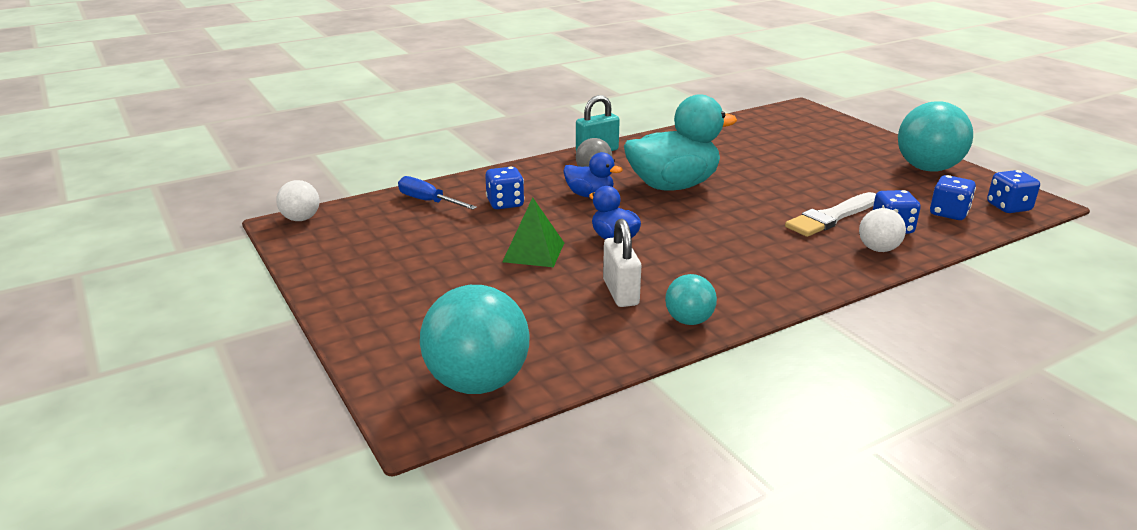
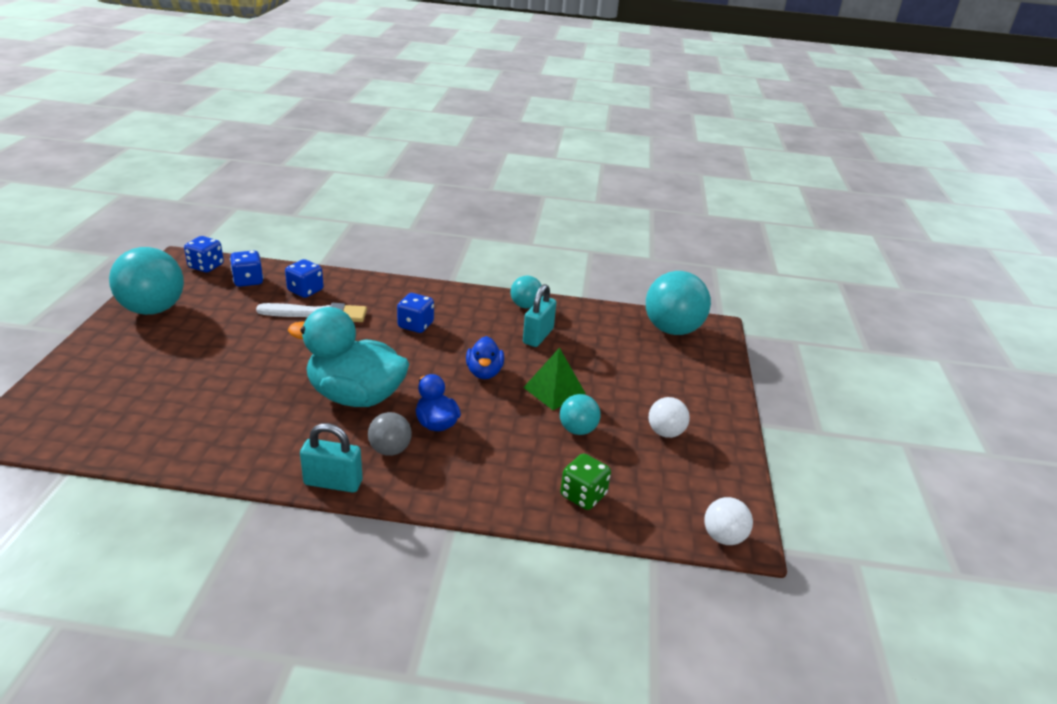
camera: 145 degrees left, 5 degrees up
blue screwdriver [398,176,477,210] -> green dice [560,453,611,510]
blue dice [485,167,524,209] -> blue dice moved to [397,293,434,333]
white padlock [603,219,641,307] -> turquoise padlock [523,284,556,347]
white ball [859,208,906,252] -> white ball moved to [649,397,690,438]
none -> turquoise ball [560,394,600,435]

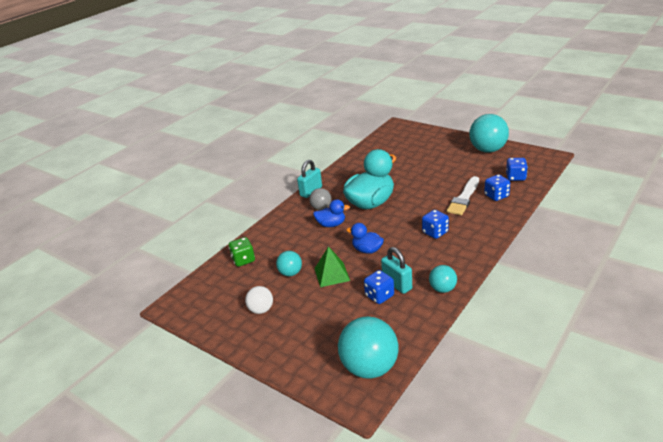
camera: 125 degrees right, 0 degrees up
blue dice [184,236,224,272] -> blue dice moved to [364,270,394,304]
white ball [704,497,753,545] -> none

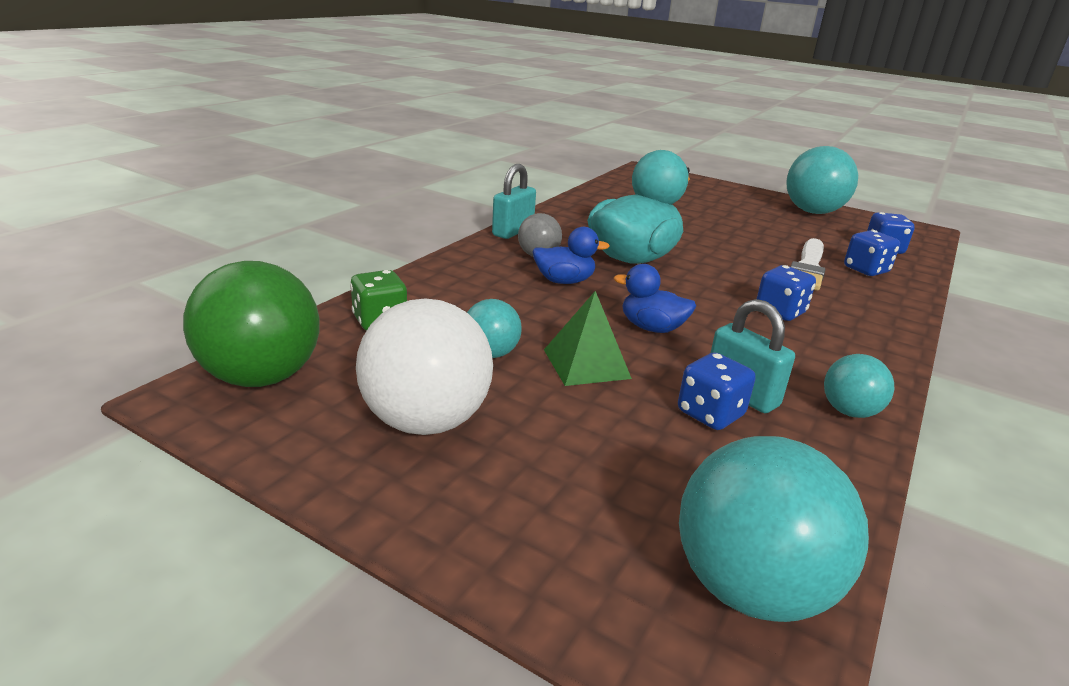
camera: 10 degrees left, 5 degrees down
white ball [245,286,273,314] -> white ball [356,298,493,435], size x1.89
none -> green ball [183,261,320,387]

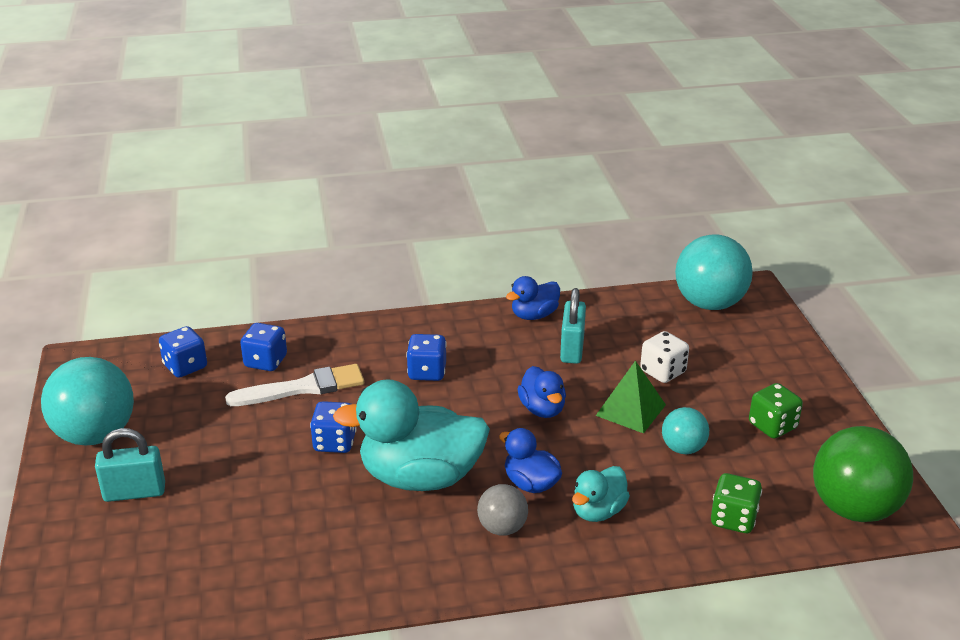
camera: 130 degrees left, 5 degrees up
white ball [356,298,493,435] -> green dice [749,383,803,439]
turquoise padlock [492,164,536,239] -> turquoise padlock moved to [95,428,165,502]
blue dice [678,352,756,430] -> blue dice moved to [310,401,357,453]
turquoise ball [824,354,894,418] -> blue duck [506,276,560,320]
none -> turquoise duck [572,466,630,522]
none -> white dice [640,331,689,383]

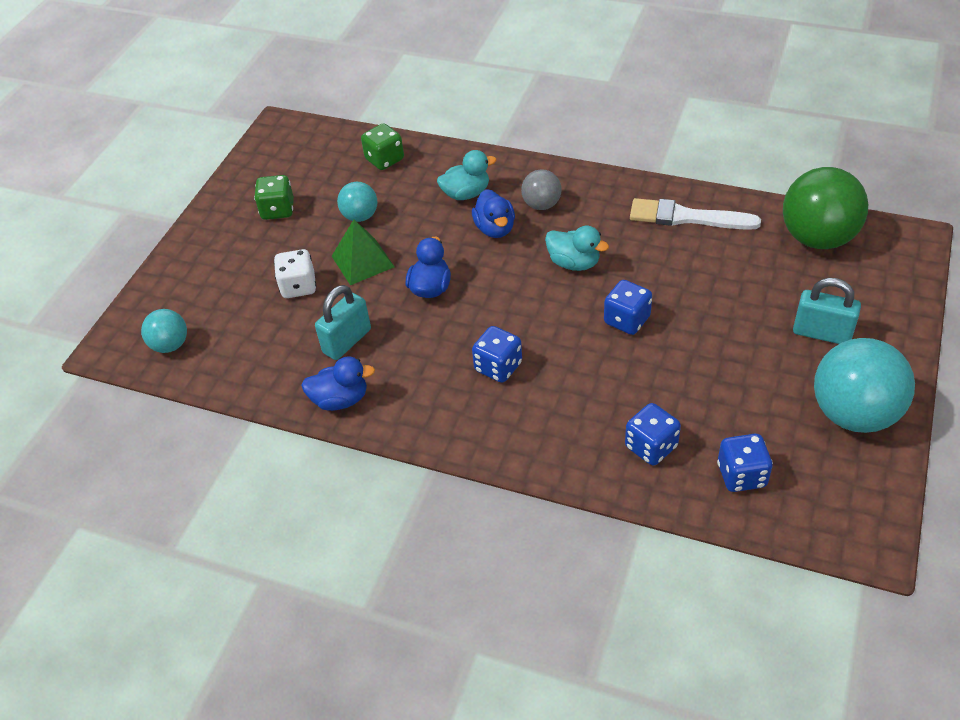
camera: 145 degrees left, 15 degrees up
white brush [225,364,364,406] -> white brush moved to [630,198,761,230]
turquoise duck [333,379,490,491] -> turquoise duck [545,226,609,271], size x0.51
turquoise ball [675,235,753,310] -> turquoise ball [141,309,187,353], size x0.53
green ball [813,426,913,522] -> green ball moved to [783,167,868,249]

